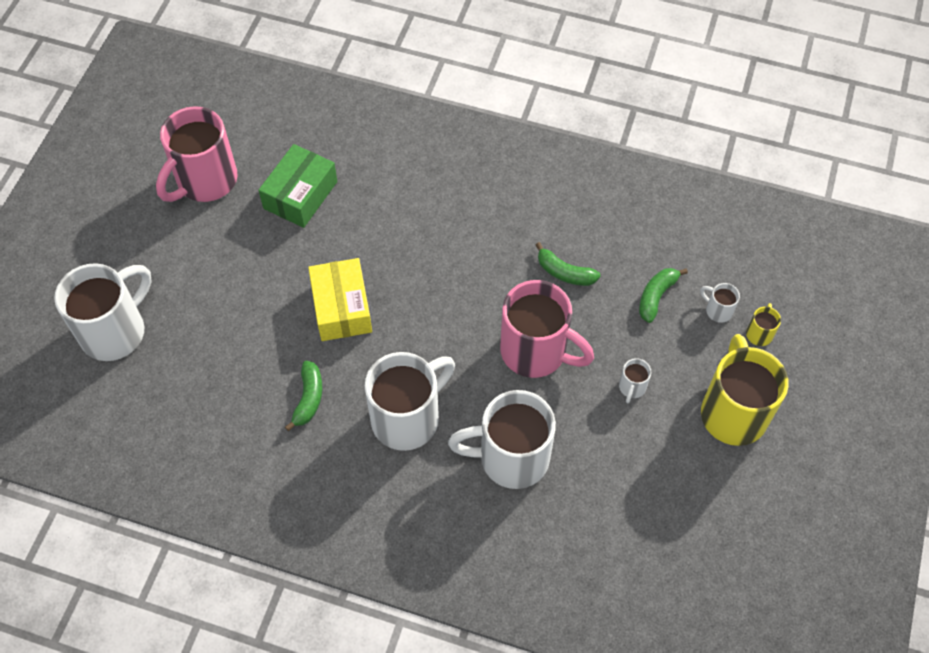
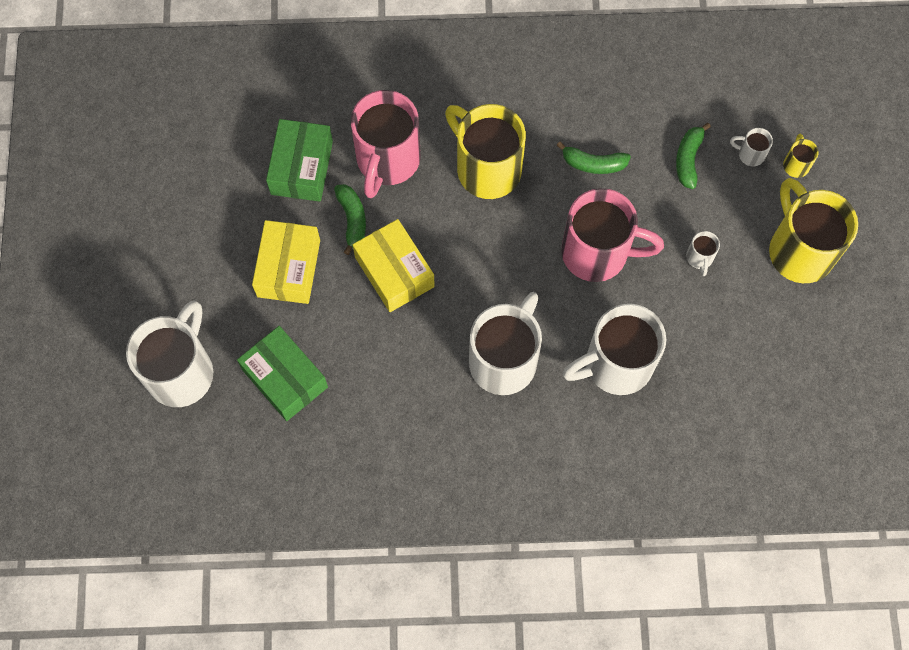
camera: 20 degrees left, 10 degrees up
pink mug [156,106,238,202] -> pink mug moved to [351,90,421,198]
green banana [285,361,322,431] -> green banana moved to [334,184,366,255]
none -> green box [237,326,328,421]
none -> yellow box [252,220,320,304]
none -> yellow mug [445,104,526,199]

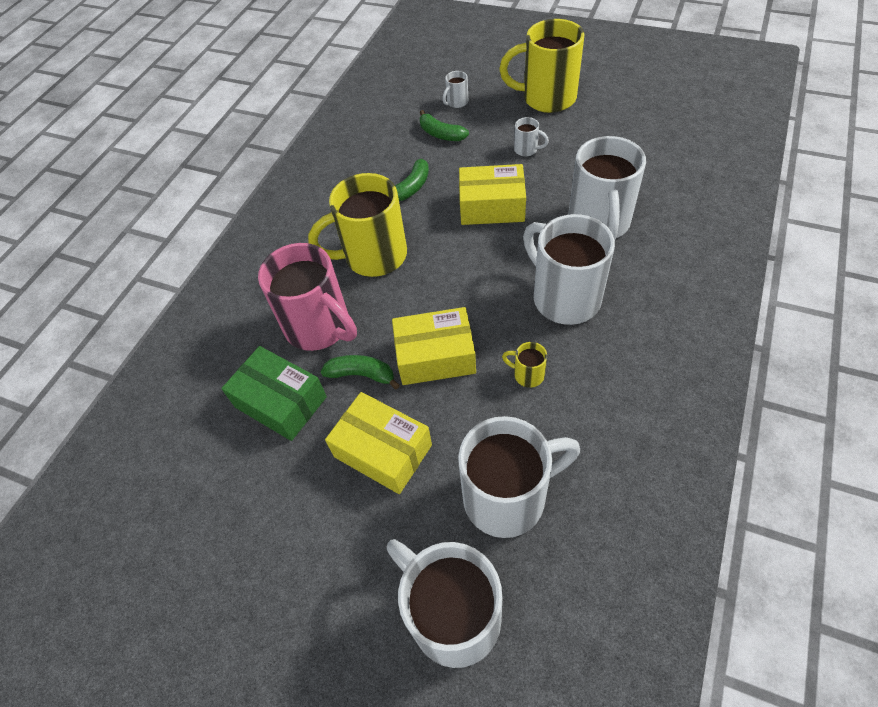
camera: 60 degrees left, 15 degrees down
green box [237,326,328,421] -> white mug [458,416,580,538]
pink mug [561,188,664,282] -> yellow box [459,164,526,225]
yellow mug [783,134,819,178] -> yellow mug moved to [502,342,547,388]

